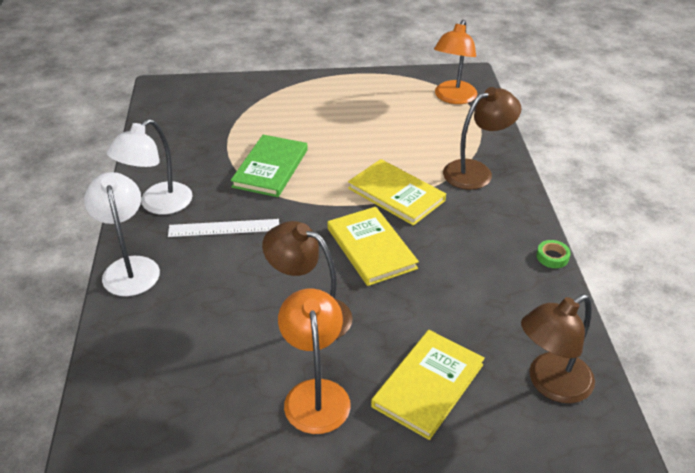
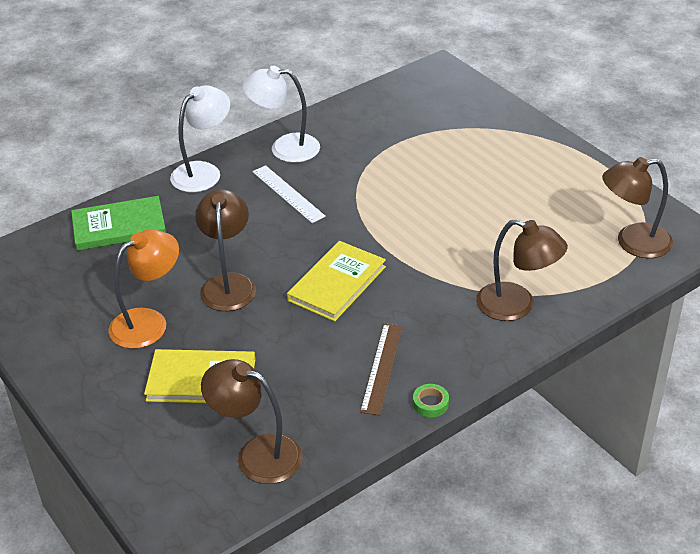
camera: 60 degrees right, 0 degrees up
green book [231,135,308,197] -> green book moved to [71,196,166,251]
yellow book [348,159,446,226] -> none
orange lamp [434,20,478,104] -> brown lamp [602,157,673,258]
none -> brown ruler [360,323,403,415]

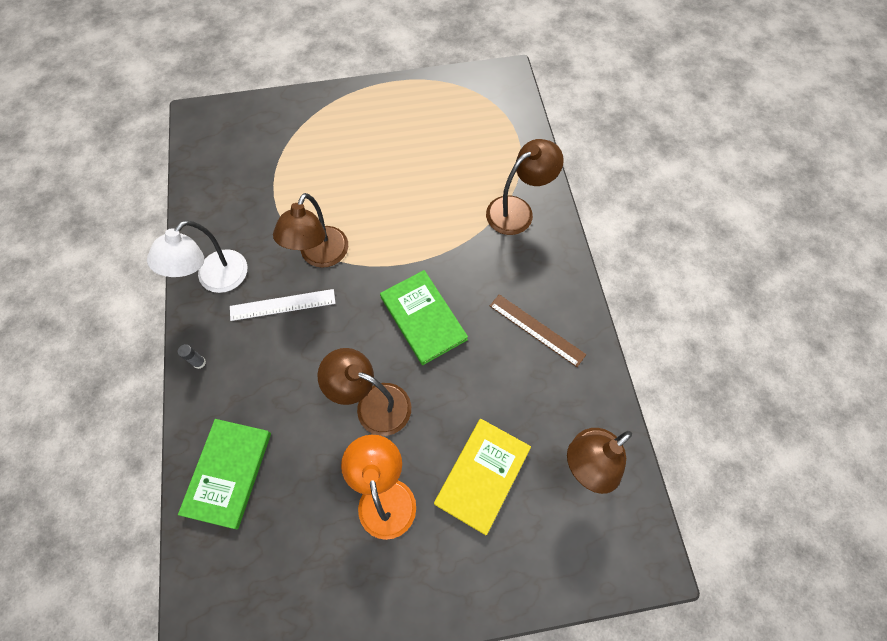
camera: 65 degrees left, 25 degrees up
white lamp [170,85,230,192] -> grey glue stick [178,344,206,369]
yellow book [287,241,386,322] -> green book [380,270,468,365]
green tape [413,384,449,417] -> none
brown lamp [602,157,673,258] -> brown lamp moved to [273,193,348,268]

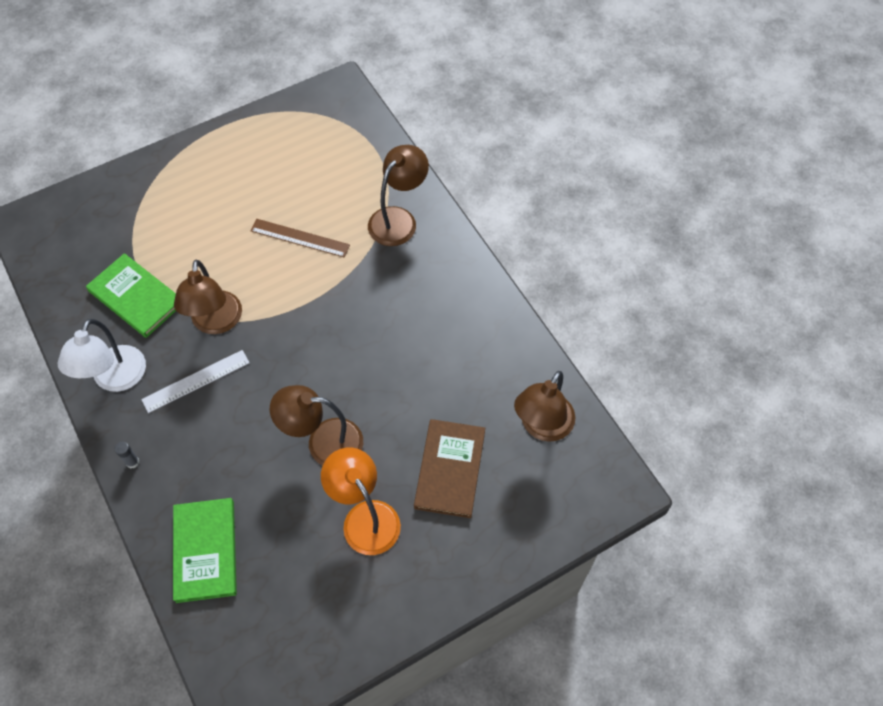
camera: 20 degrees left, 5 degrees down
green book [380,270,468,365] -> green book moved to [86,253,176,338]
yellow book [434,419,531,535] -> brown book [414,419,485,518]
brown ruler [490,294,586,367] -> brown ruler moved to [250,219,350,257]

